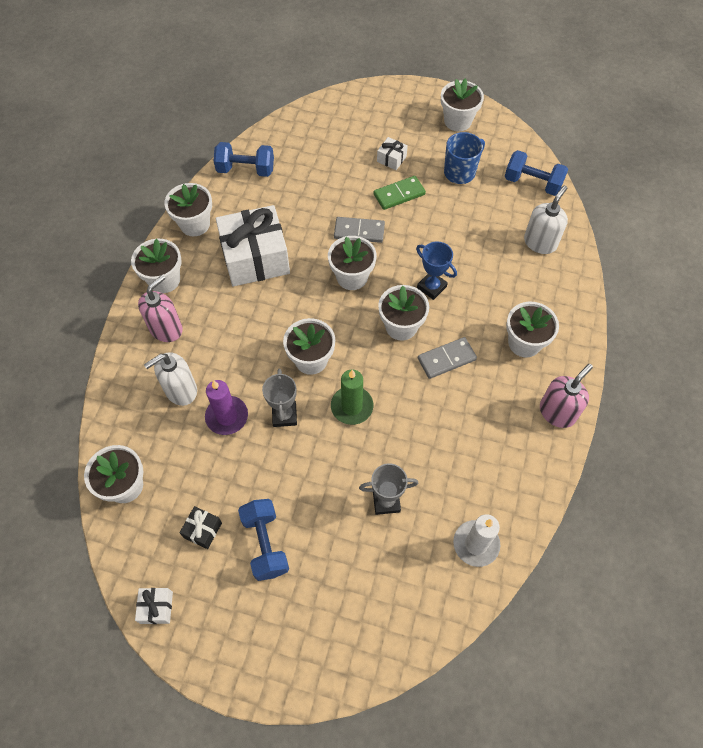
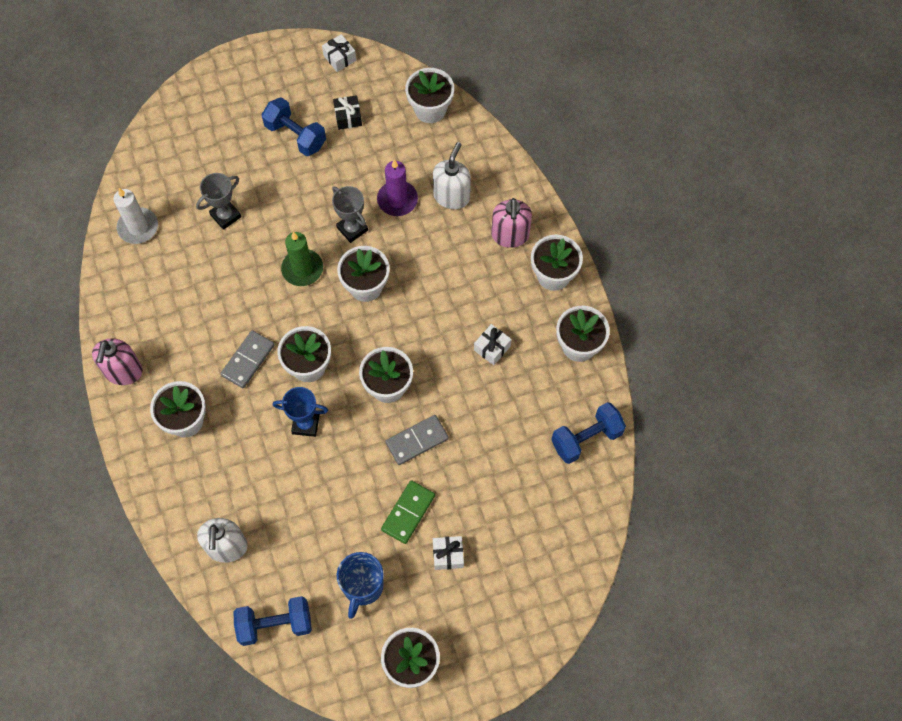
camera: 145 degrees right, 5 degrees up
white gift [216,205,290,286] -> white gift [474,324,512,365], size x0.42

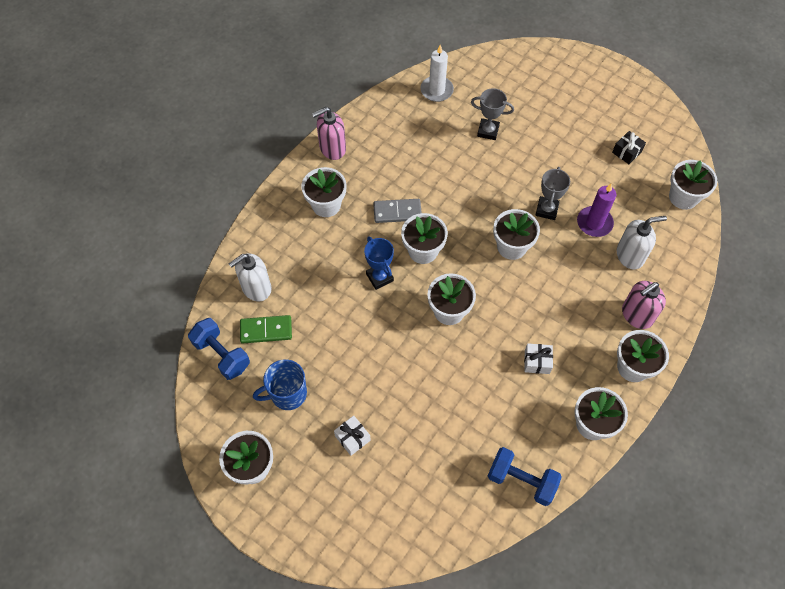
camera: 55 degrees right, 5 degrees down
blue dumbbell [261,97,326,156] -> none
green candle [281,232,323,286] -> none
white gift [322,34,356,72] -> none
green domino [381,480,435,544] -> green domino moved to [240,315,292,343]
grey domino [385,415,449,465] -> none

